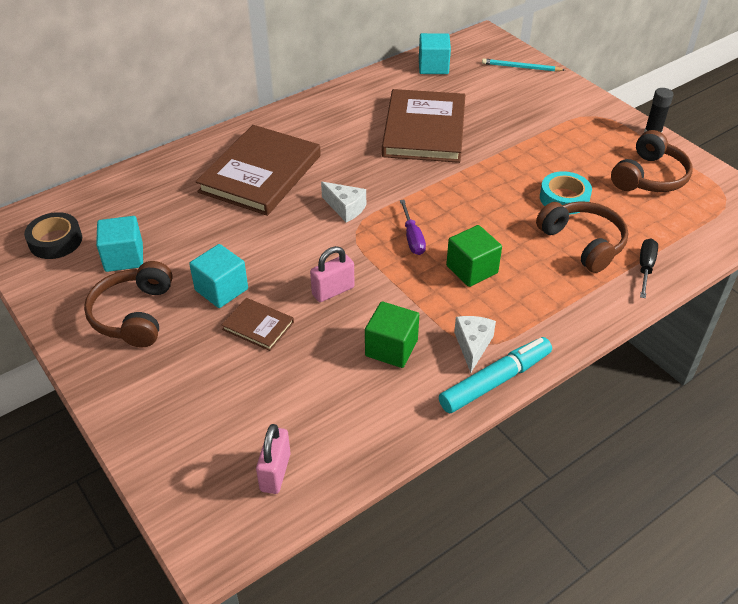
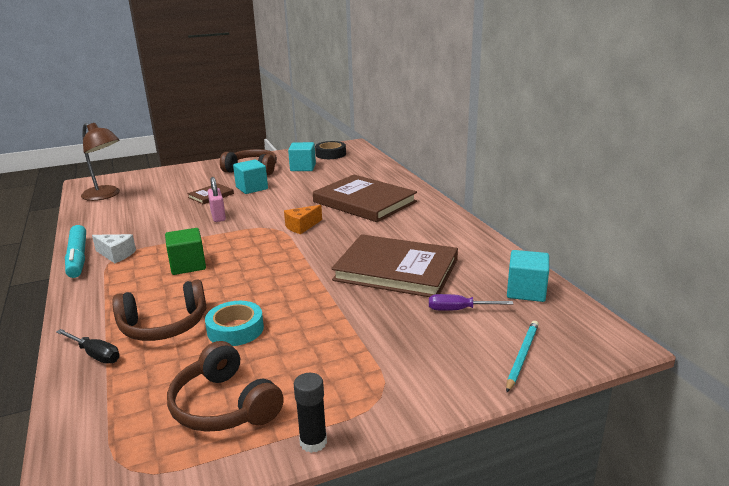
camera: 105 degrees right, 20 degrees down
pink padlock [256,424,291,494] -> brown lamp [81,123,120,201]
white cheese [321,182,366,222] -> orange cheese [284,205,322,234]
green cube [365,301,419,368] -> none
purple screwdriver [400,200,426,255] -> purple screwdriver moved to [429,294,513,311]

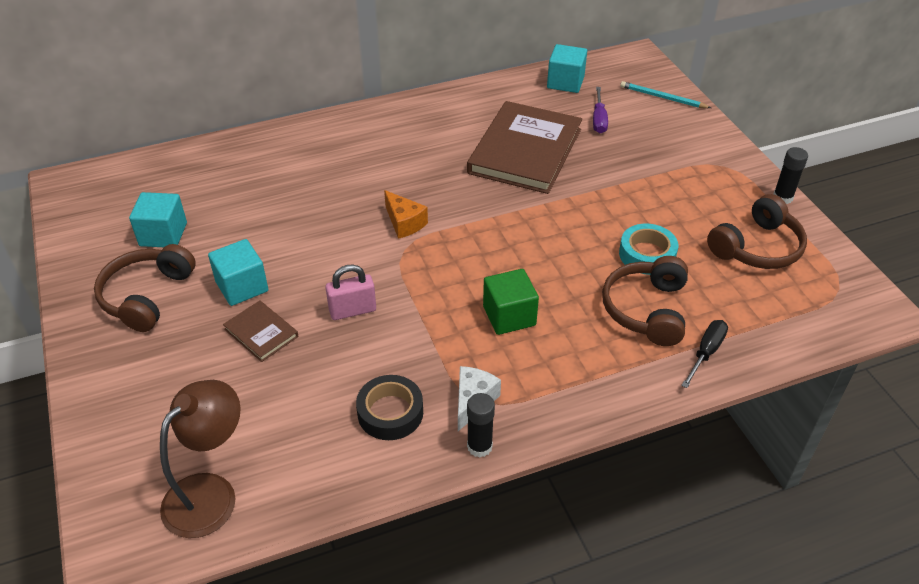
camera: 90 degrees left, 20 degrees up
turquoise marker [65,225,86,278] -> black glue stick [467,393,495,457]
brown headphones [112,279,207,341] -> brown headphones turned 150 degrees counterclockwise [602,256,688,346]
brown book [313,175,417,222] -> none
black tape [315,141,346,159] -> black tape moved to [356,375,423,440]

